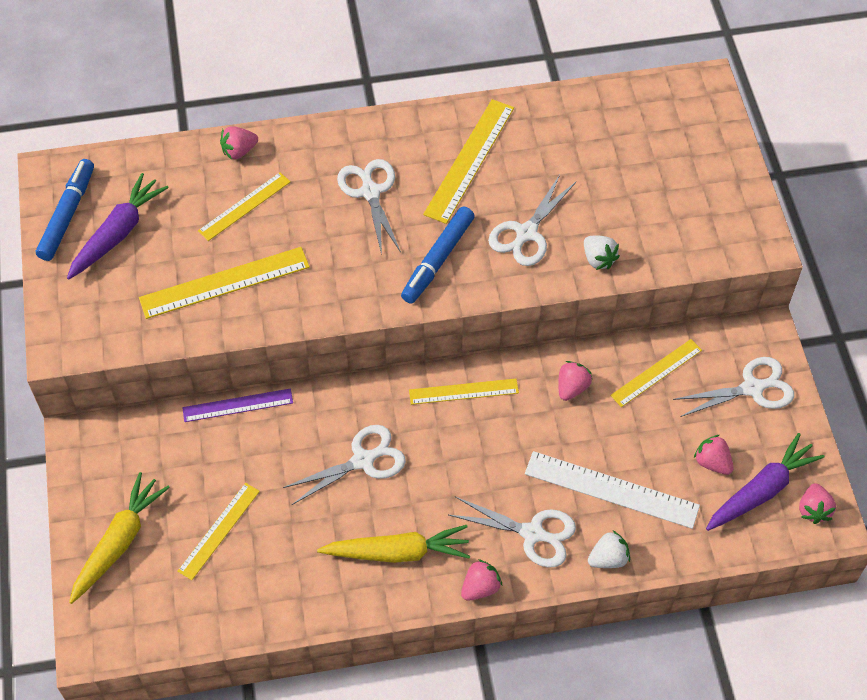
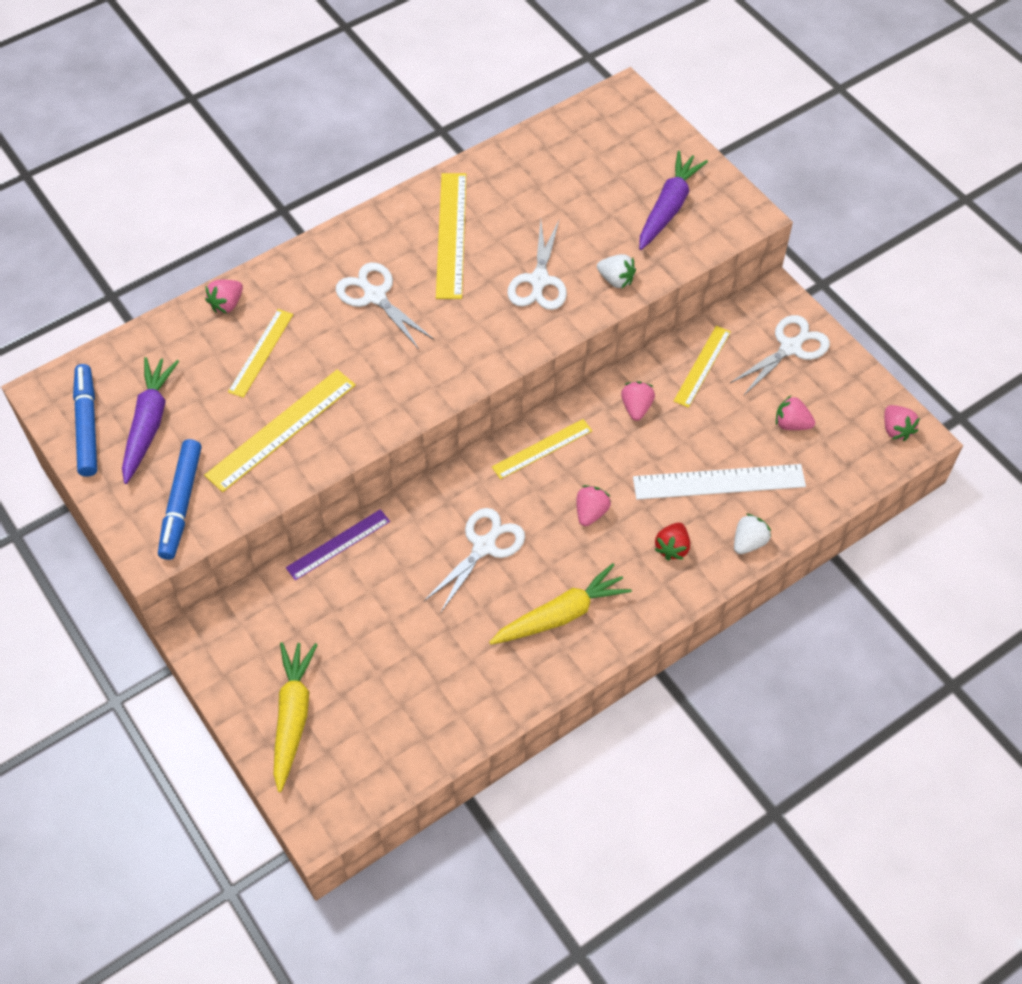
camera: 25 degrees left, 0 degrees up
yellow ruler [178,483,260,580] -> none
blue marker [401,207,475,304] -> blue marker moved to [158,439,201,560]
white scissors [449,497,576,568] -> red strawberry [654,523,690,561]
pink strawberry [461,559,502,601] -> pink strawberry moved to [577,485,611,526]
purple carrot [706,433,824,531] -> purple carrot moved to [639,151,708,250]

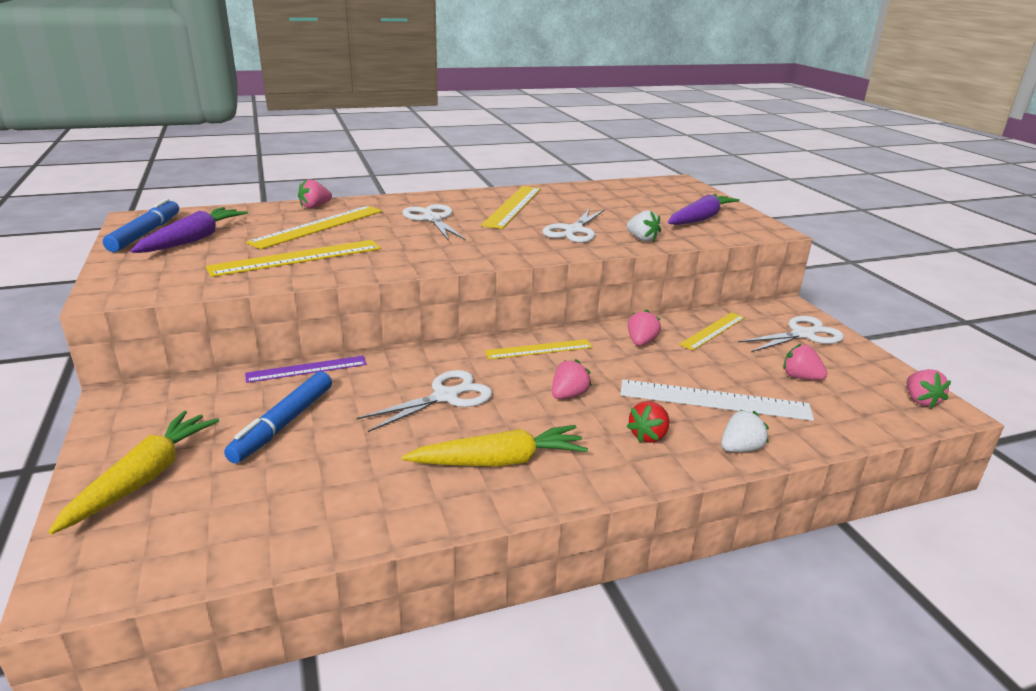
camera: 15 degrees right, 30 degrees down
blue marker [158,439,201,560] -> blue marker moved to [224,371,332,463]
yellow ruler [228,309,293,398] -> yellow ruler [246,206,382,249], size x1.55

